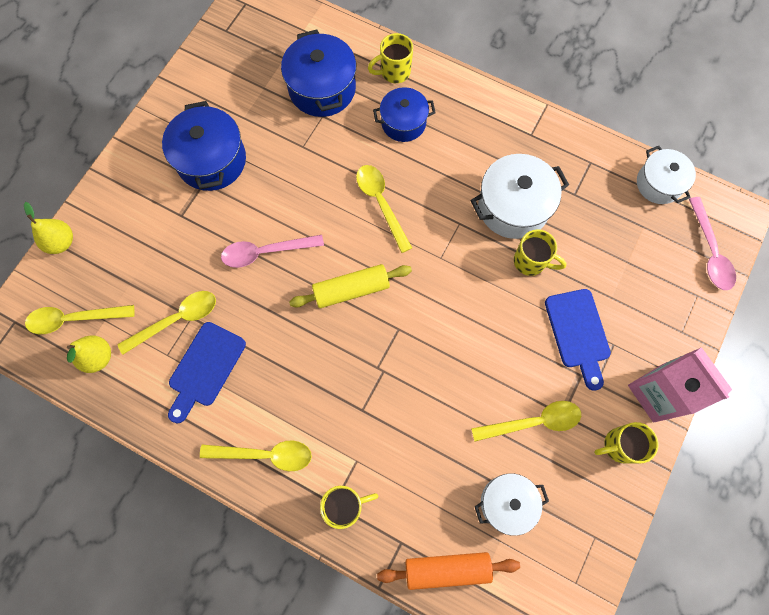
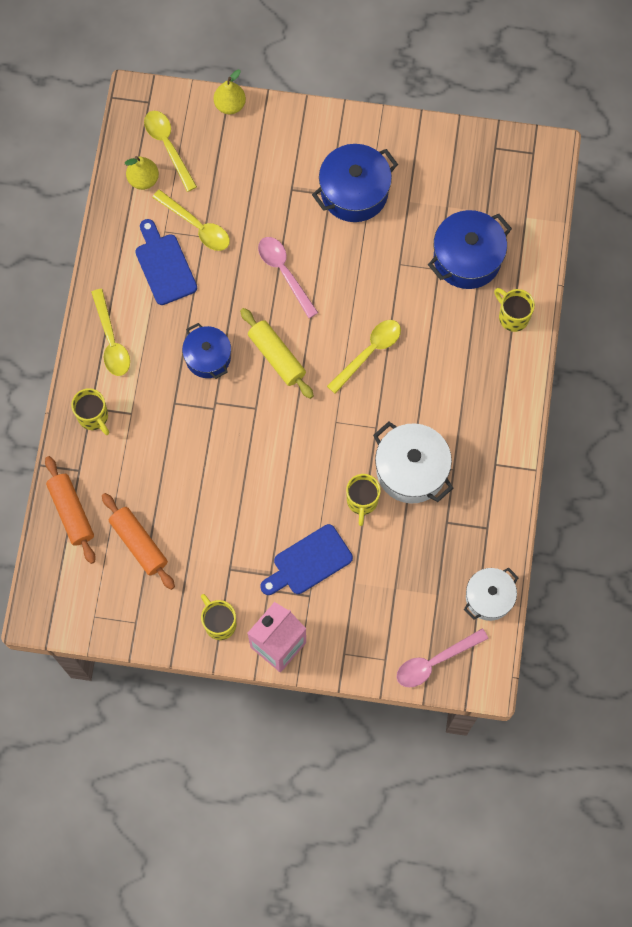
camera: 70 degrees right, 0 degrees up
blue cutting board [168,322,246,423] -> blue cutting board turned 60 degrees clockwise [135,219,197,305]
blue pot [373,87,436,142] -> blue pot moved to [182,323,231,379]
yellow spoon [471,401,581,442] -> none
white pot [475,473,549,536] -> orange rolling pin [102,493,175,590]

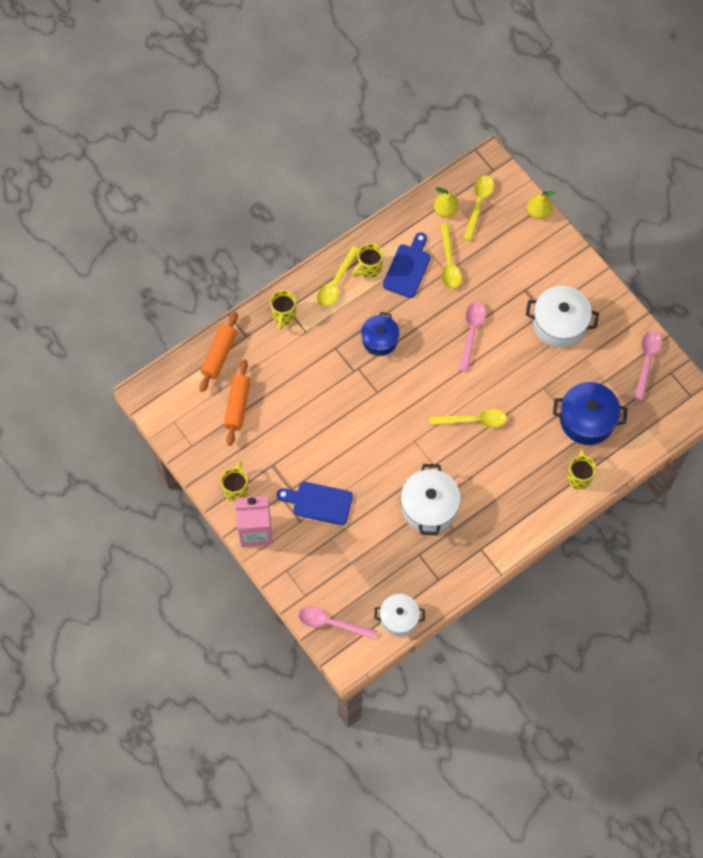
camera: 45 degrees right, 5 degrees down
yellow rolling pin [240,308,314,399] -> none
blue pot [312,144,398,222] -> white pot [526,286,599,348]
yellow mug [346,474,381,526] -> yellow mug moved to [352,243,383,278]
none -> pink spoon [634,330,662,401]

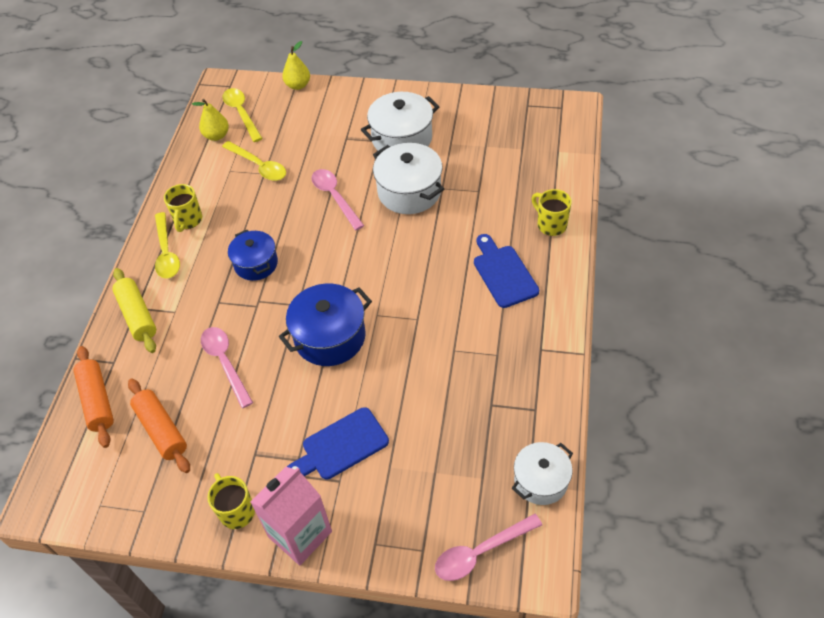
camera: 40 degrees left, 15 degrees down
yellow mug [270,290,296,331] -> yellow rolling pin [112,268,156,353]
blue cutting board [383,232,431,298] -> blue cutting board moved to [474,234,539,308]
white pot [400,464,461,535] -> white pot moved to [373,143,444,214]
yellow spoon [430,409,507,428] -> none
blue pot [553,382,628,445] -> blue pot moved to [279,284,372,366]
pink spoon [634,330,662,401] -> pink spoon moved to [201,327,253,408]

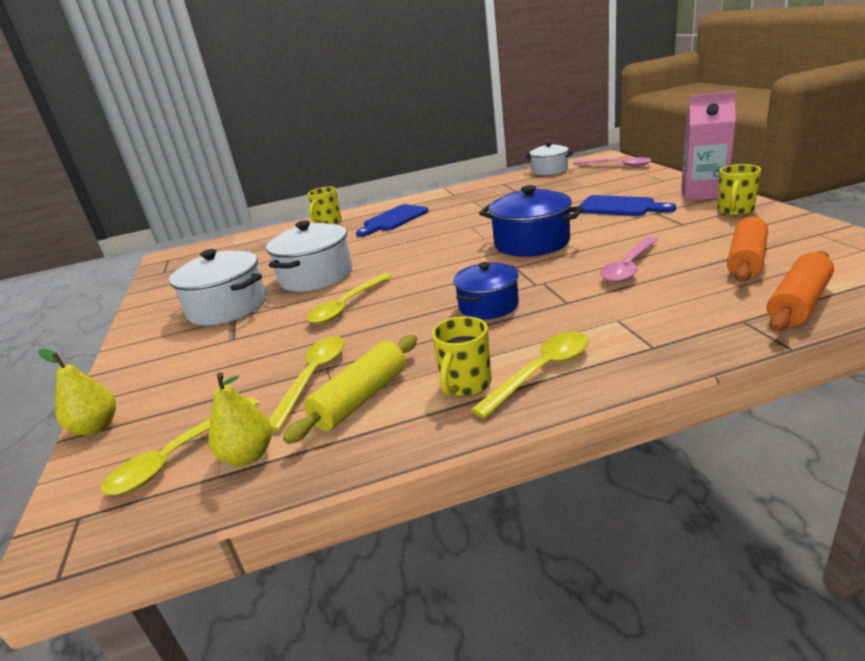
camera: 115 degrees left, 25 degrees down
yellow rolling pin [112,268,156,353] -> yellow rolling pin moved to [283,335,417,444]
yellow mug [164,184,202,232] -> yellow mug turned 135 degrees clockwise [432,316,491,397]
pink spoon [311,169,364,230] -> yellow spoon [306,273,392,324]

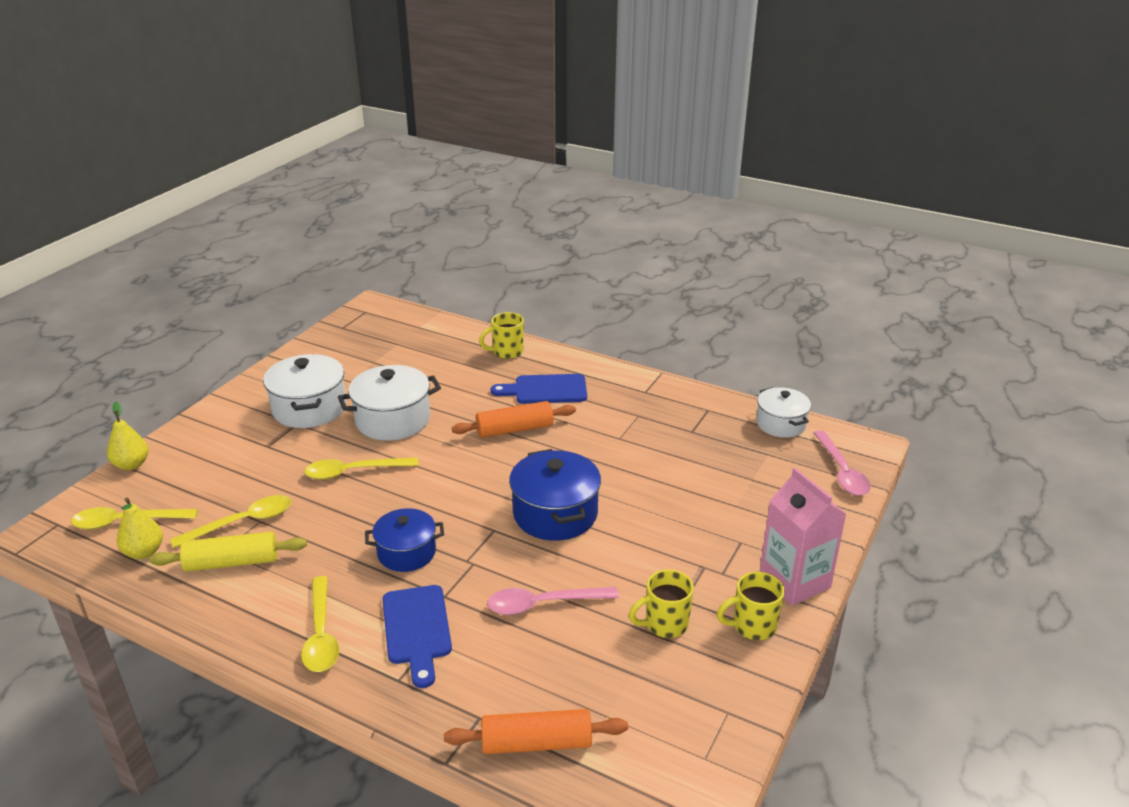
camera: 40 degrees right, 5 degrees up
yellow mug [432,316,491,397] -> yellow mug moved to [629,570,694,638]
yellow spoon [471,332,589,418] -> yellow spoon turned 75 degrees clockwise [301,576,339,672]
blue cutting board [579,195,676,216] -> blue cutting board moved to [383,585,452,688]
orange rolling pin [727,216,768,282] -> orange rolling pin moved to [452,401,576,438]

